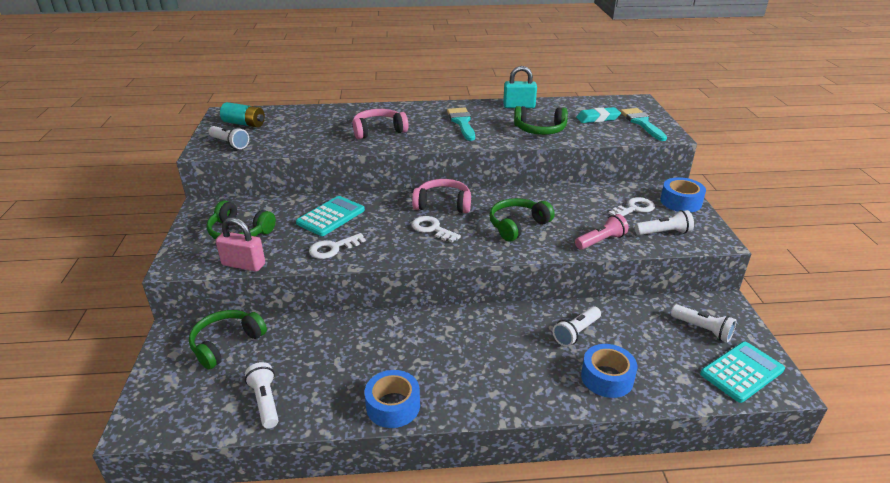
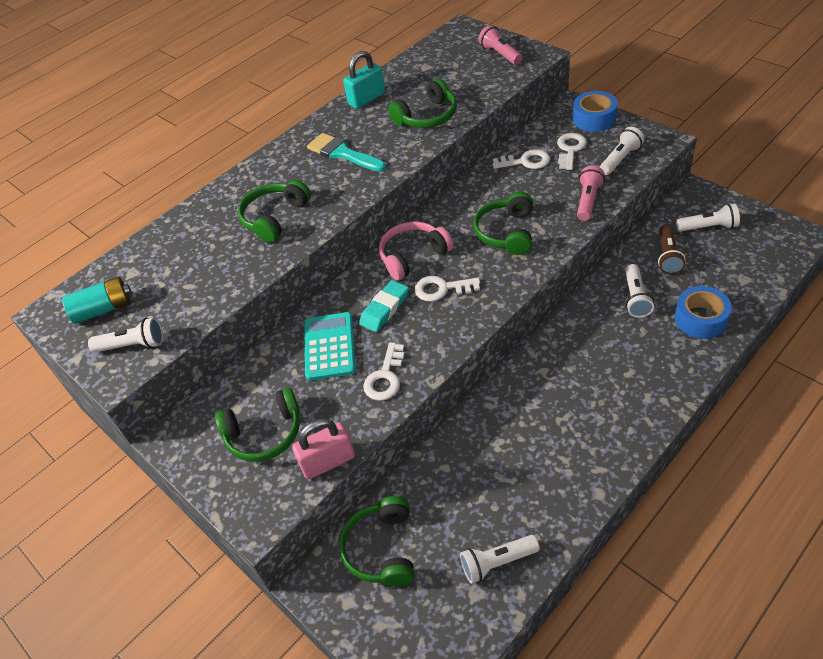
camera: 35 degrees left, 15 degrees up
white flashlight [245,362,279,429] -> white flashlight turned 45 degrees counterclockwise [460,535,540,584]
pink headphones [353,109,409,139] -> green headphones [238,180,311,243]
blue tape [365,370,420,428] -> none
turquoise eraser [576,107,621,123] -> turquoise eraser moved to [359,280,409,332]
turquoise brush [620,108,667,141] -> pink flashlight [479,25,523,65]
turquoise calculator [700,342,785,403] -> none
none -> white key [493,149,550,169]
none -> brown flashlight [658,224,686,274]

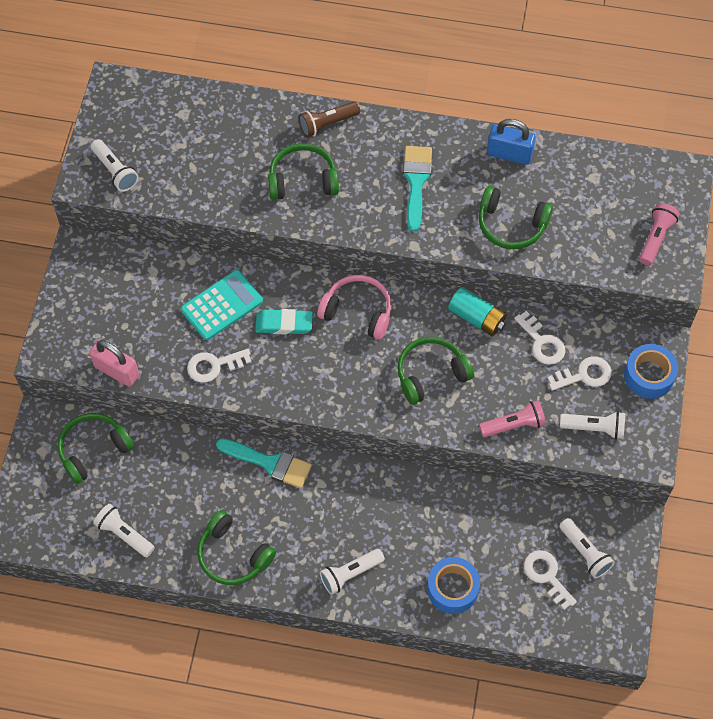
camera: 50 degrees right, 15 degrees up
turquoise battery [62,277,131,324] -> turquoise battery moved to [448,287,507,336]
green headphones [215,388,300,462] -> green headphones moved to [197,510,276,585]
turquoise padlock [343,51,385,109] -> blue padlock [487,119,536,164]
white key [415,276,480,302] -> white key moved to [524,550,577,610]
white flashlight [625,264,654,318] -> white flashlight moved to [320,549,385,595]
brown flashlight [658,224,686,274] -> brown flashlight moved to [299,101,360,137]
none -> turquoise brush [216,438,312,488]

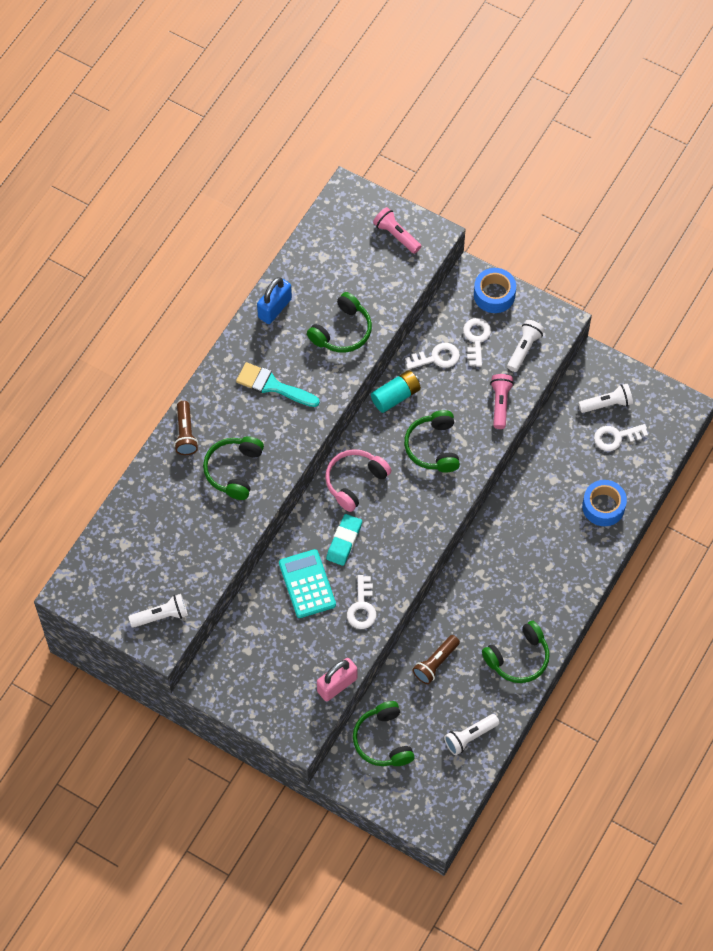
camera: 70 degrees left, 0 degrees up
turquoise brush [216,438,312,488] -> none
white flashlight [320,549,385,595] -> none
none -> brown flashlight [413,635,460,684]

